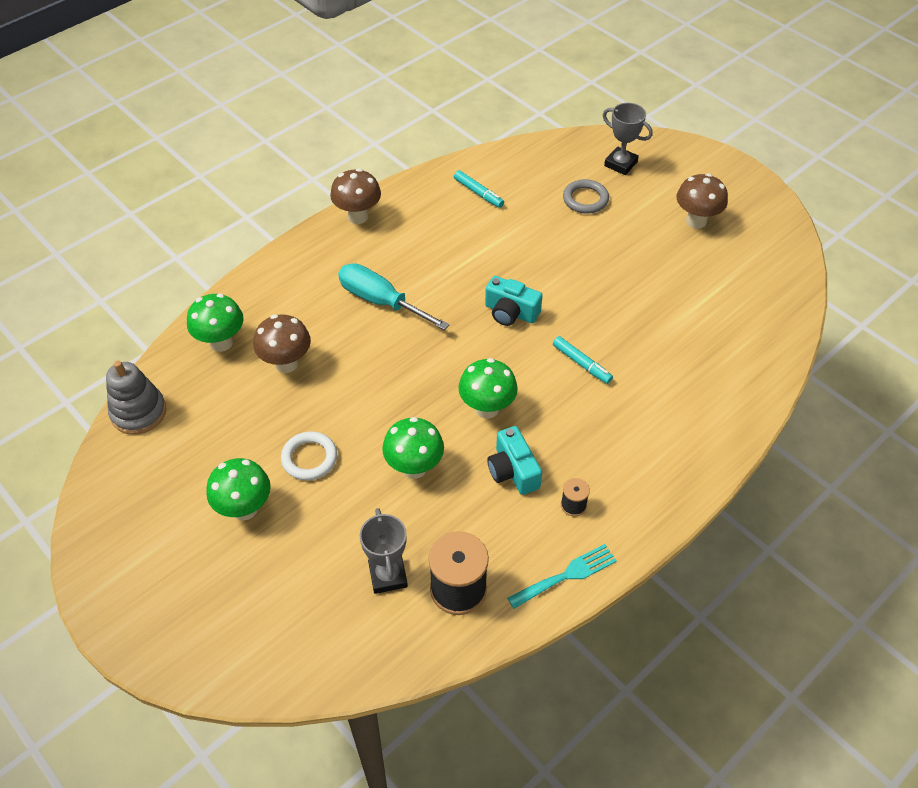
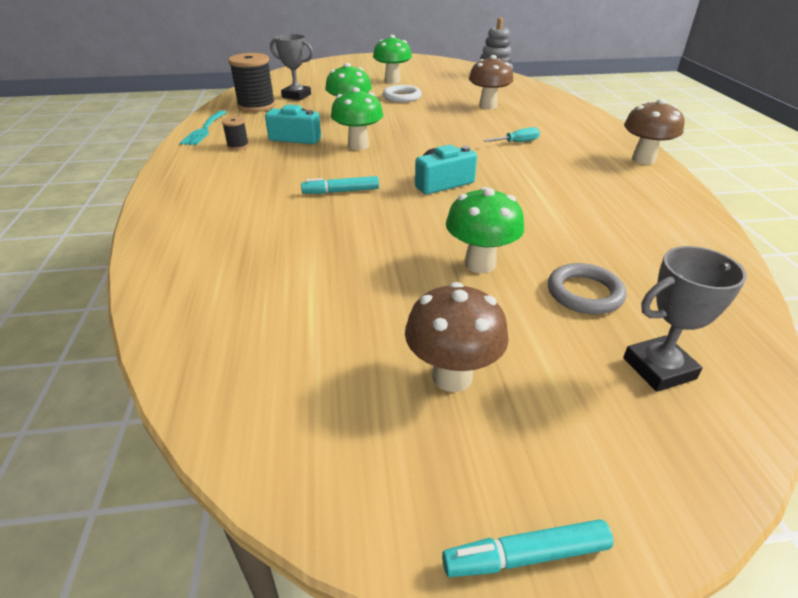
camera: 125 degrees right, 15 degrees down
green mushroom [187,293,244,352] -> green mushroom moved to [446,187,524,273]
turquoise screwdriver [338,263,450,330] -> turquoise screwdriver [484,127,540,142], size x0.50
turquoise marker [454,170,504,208] -> turquoise marker moved to [442,519,613,577]

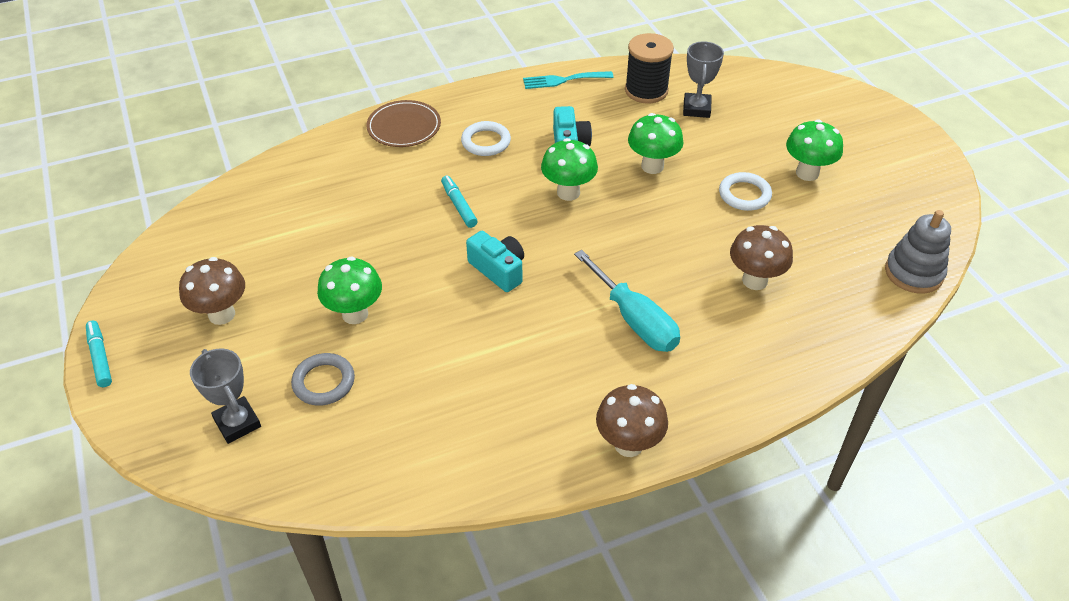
camera: 75 degrees right, 10 degrees up
black spool [222,117,249,150] -> none
turquoise screwdriver [484,127,540,142] -> turquoise screwdriver [574,250,680,352], size x2.02
none -> brown plate [367,100,441,147]
none -> white ring [461,121,511,156]

